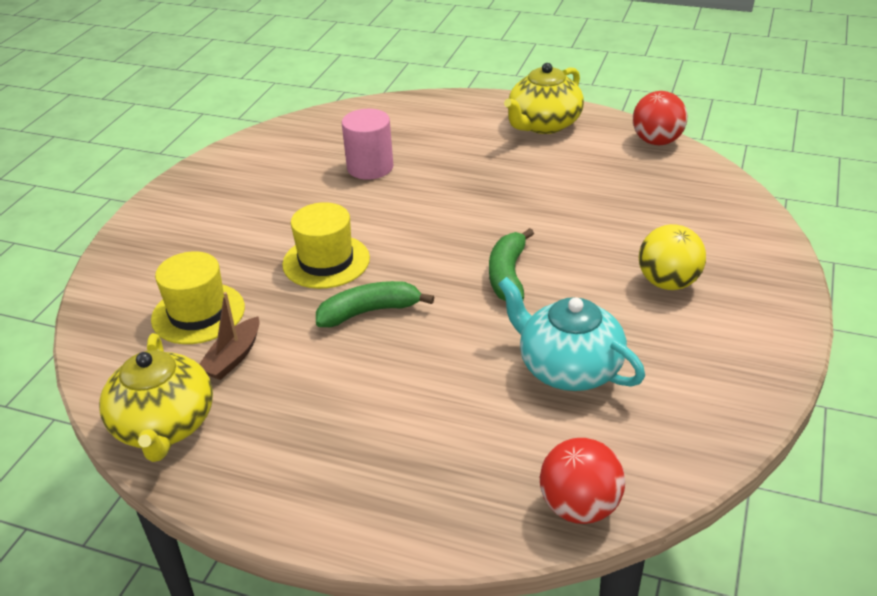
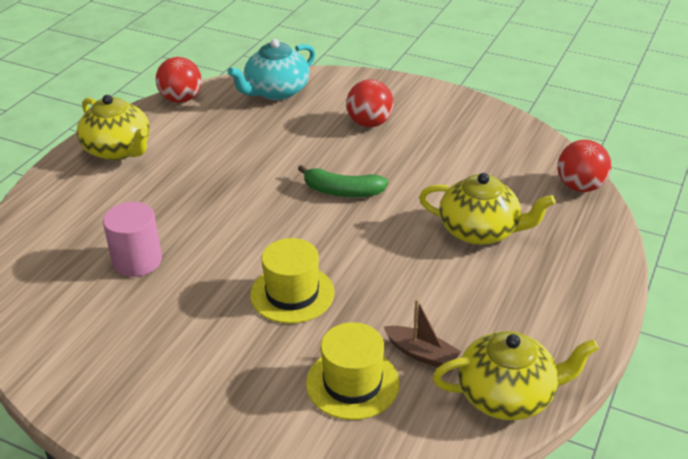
camera: 85 degrees left, 0 degrees up
green banana [316,281,434,327] -> none
turquoise teapot [498,277,645,391] -> turquoise teapot moved to [228,39,315,100]
yellow ball [639,224,706,290] -> red ball [346,79,394,127]
none -> yellow teapot [419,173,556,245]

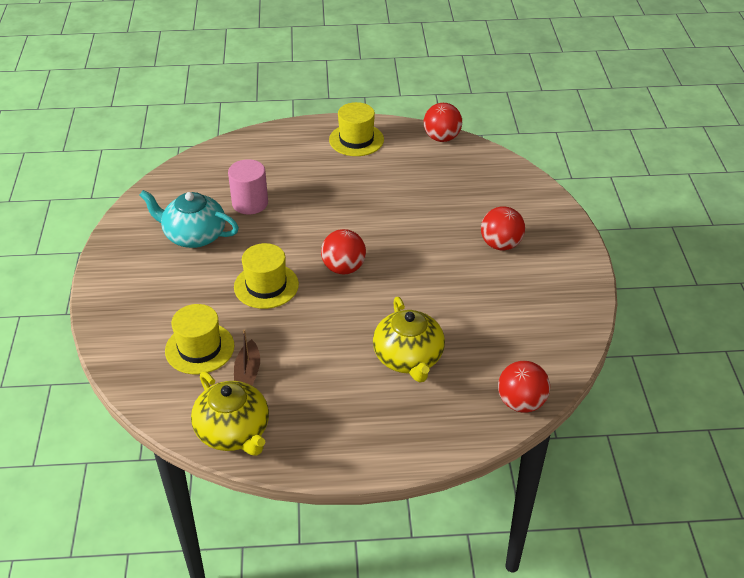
camera: 60 degrees right, 5 degrees up
yellow teapot [77,95,150,160] -> yellow hat [329,102,384,156]
turquoise teapot [228,39,315,100] -> turquoise teapot moved to [139,190,239,248]
green banana [298,165,389,197] -> none
none -> red ball [321,229,366,274]

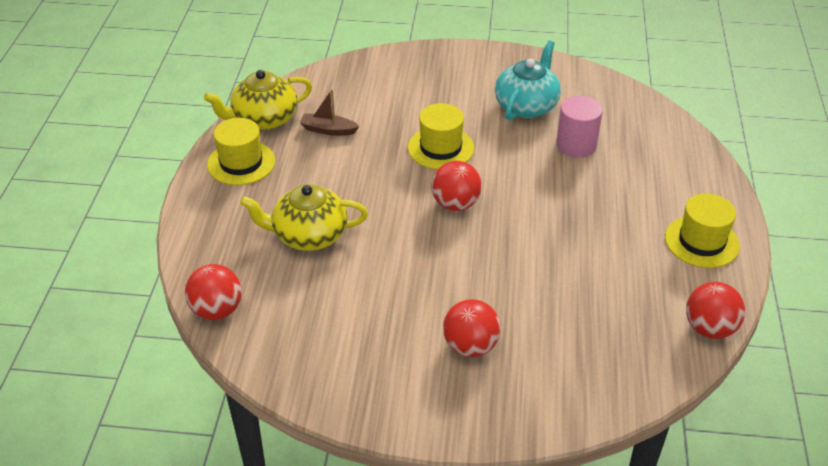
camera: 100 degrees right, 0 degrees up
yellow hat [165,304,234,374] -> yellow hat moved to [207,118,275,185]

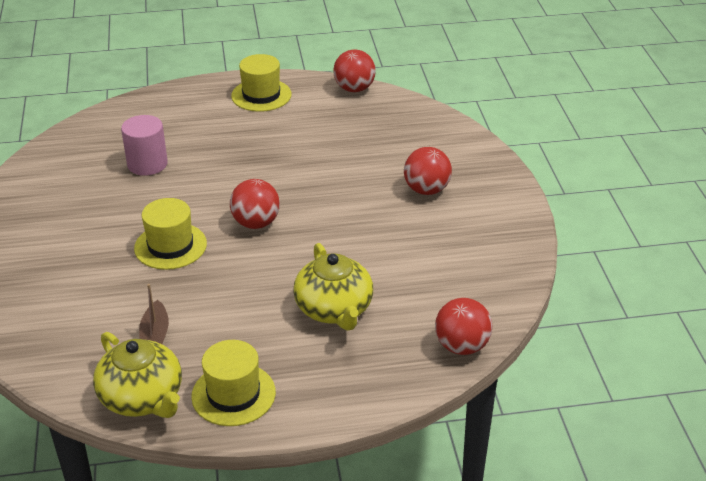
camera: 105 degrees left, 5 degrees down
turquoise teapot [495,41,561,121] -> none

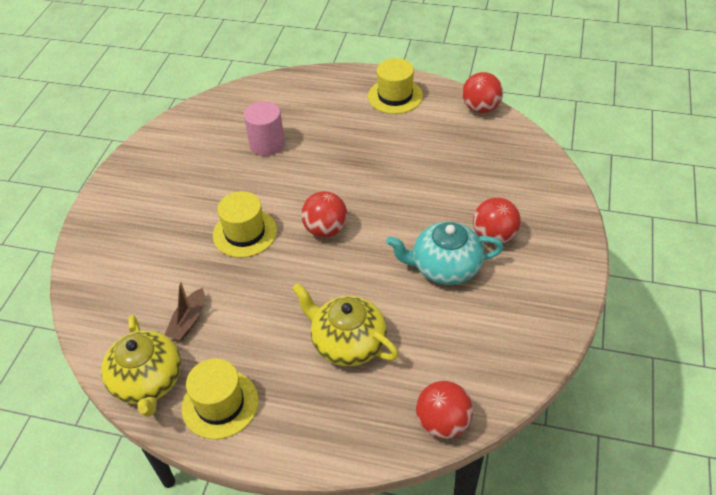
camera: 25 degrees right, 10 degrees up
yellow teapot [293,243,373,330] -> yellow teapot turned 120 degrees clockwise [292,283,399,366]
none -> turquoise teapot [386,222,504,285]

